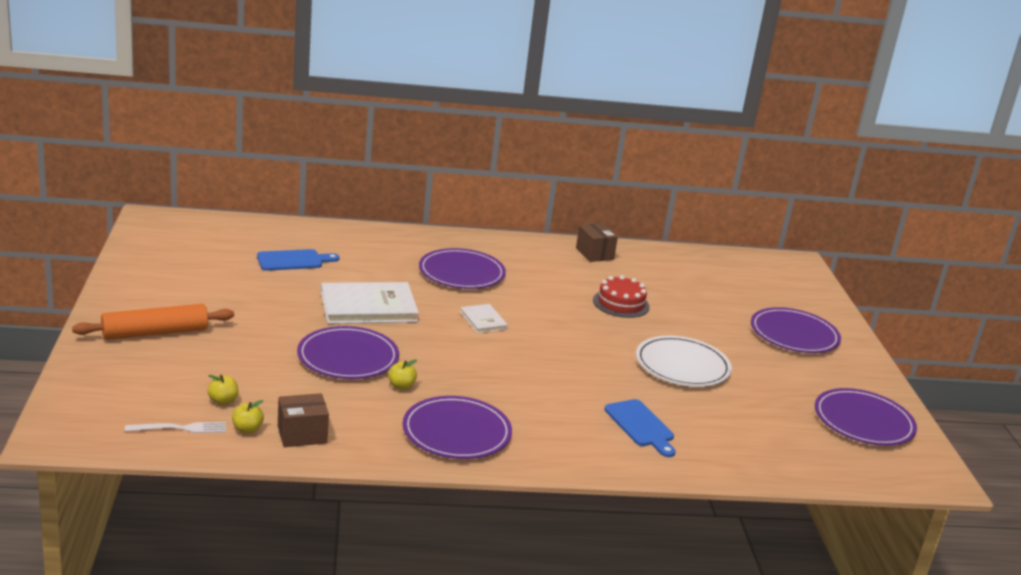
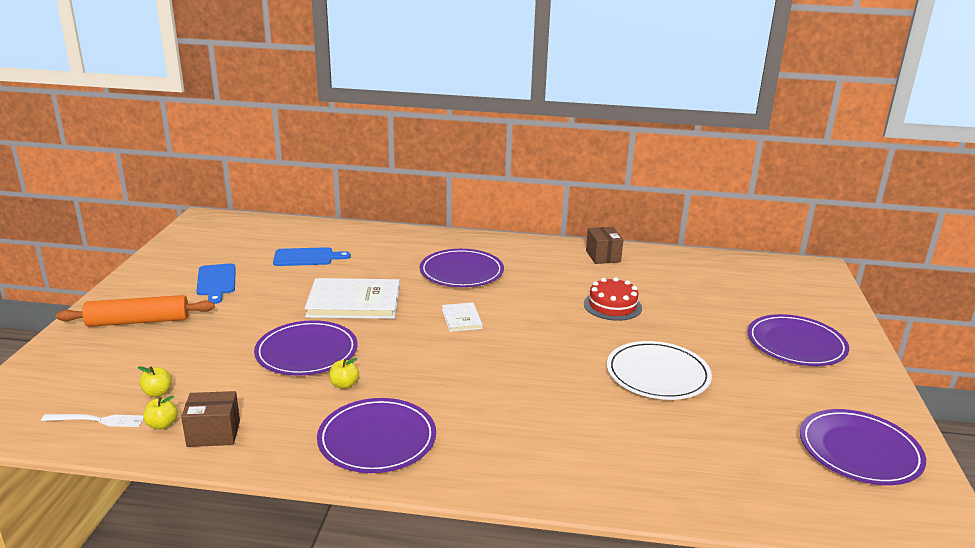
camera: 15 degrees right, 0 degrees up
blue cutting board [604,399,676,457] -> blue cutting board moved to [196,263,236,304]

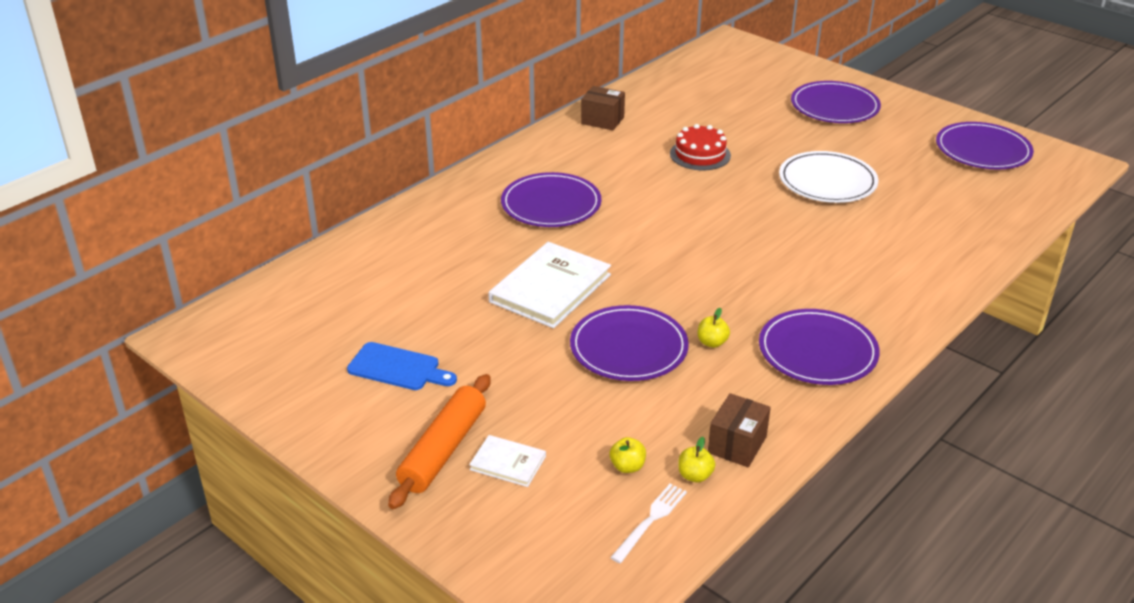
camera: 55 degrees left, 10 degrees up
blue cutting board [273,247,351,266] -> none
white book [442,302,483,332] -> white book moved to [469,435,546,487]

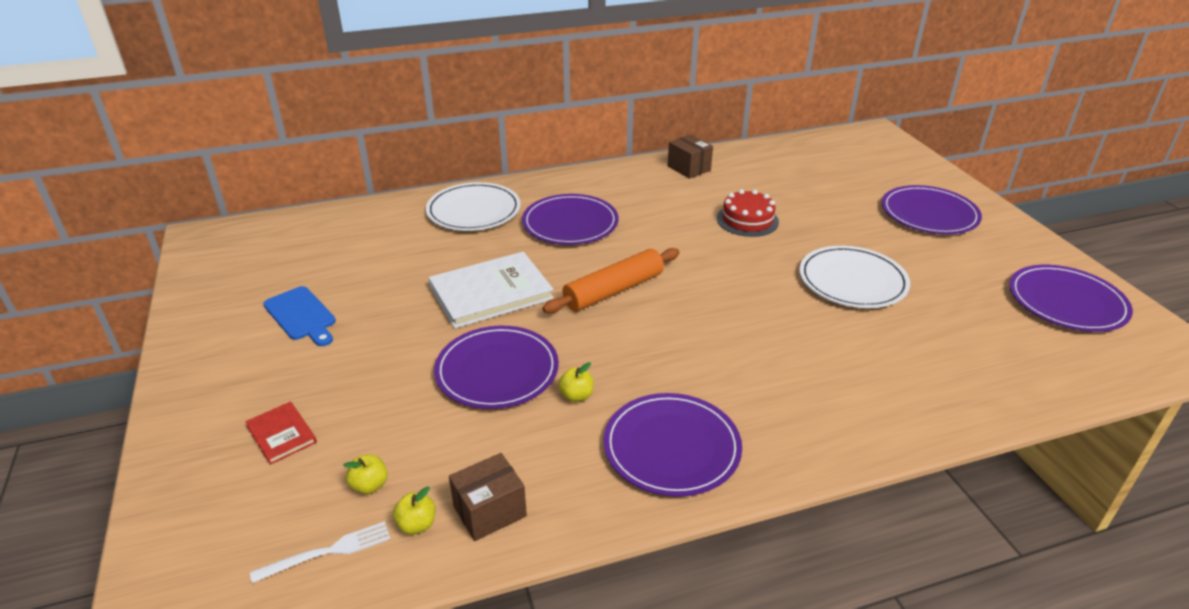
camera: 30 degrees right, 0 degrees up
orange rolling pin [388,374,490,509] -> orange rolling pin moved to [542,248,680,313]
white book [469,435,546,487] -> red book [245,401,317,465]
none -> white plate [426,182,521,231]

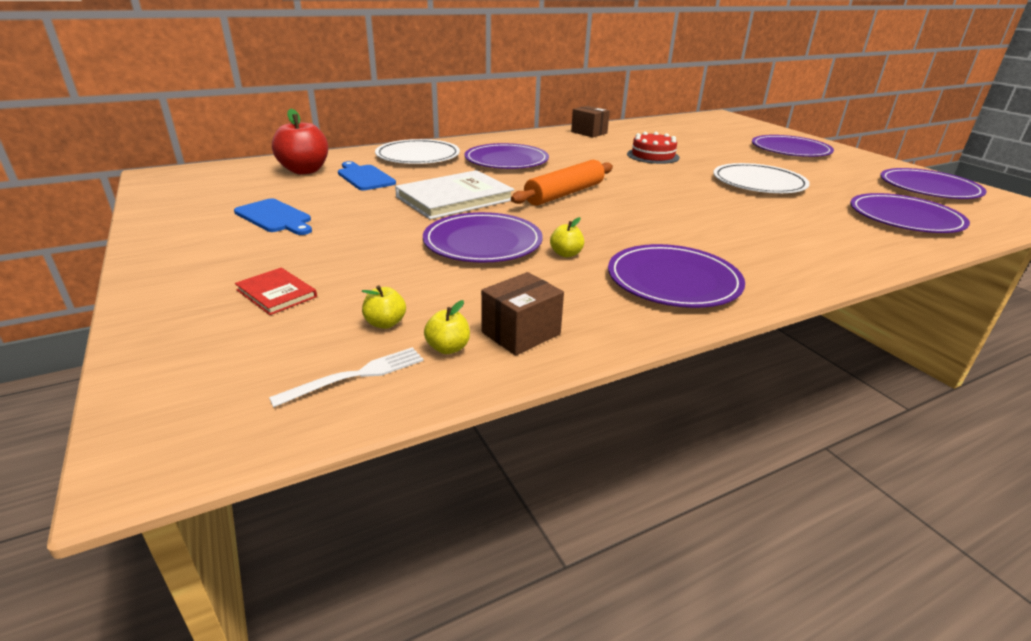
camera: 10 degrees left, 5 degrees down
none -> red apple [272,109,328,174]
none -> blue cutting board [338,161,396,190]
none -> purple plate [850,193,970,233]

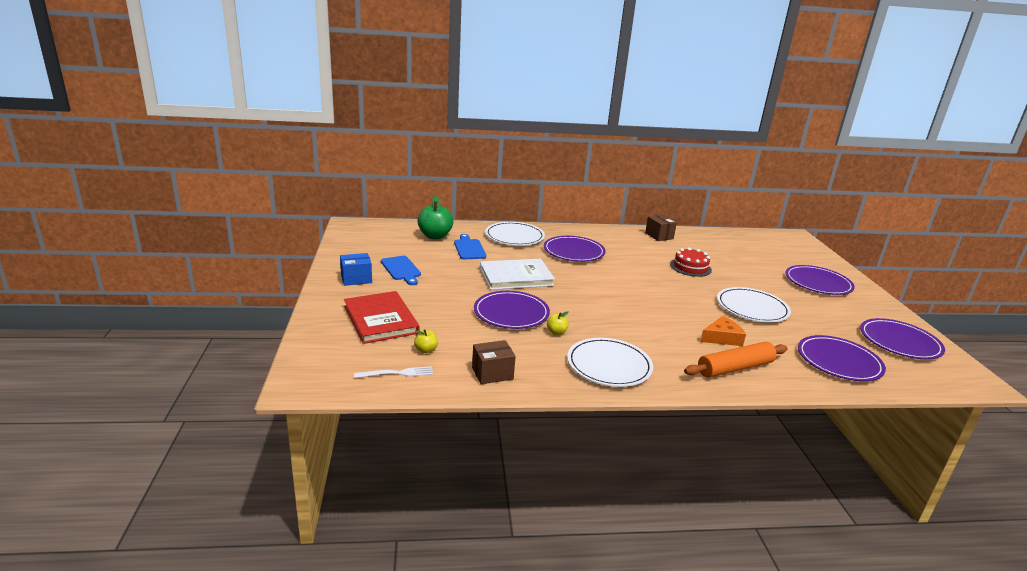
camera: 20 degrees right, 5 degrees down
red book [235,268,317,315] -> red book [344,291,420,344], size x1.99
red apple [272,109,328,174] -> green apple [417,196,453,239]
yellow apple [424,300,470,354] -> none
orange rolling pin [511,160,613,206] -> orange rolling pin moved to [684,342,788,378]
purple plate [608,244,745,308] -> white plate [567,338,653,387]
none -> blue box [340,253,372,286]
none -> orange cheese [700,316,746,346]

